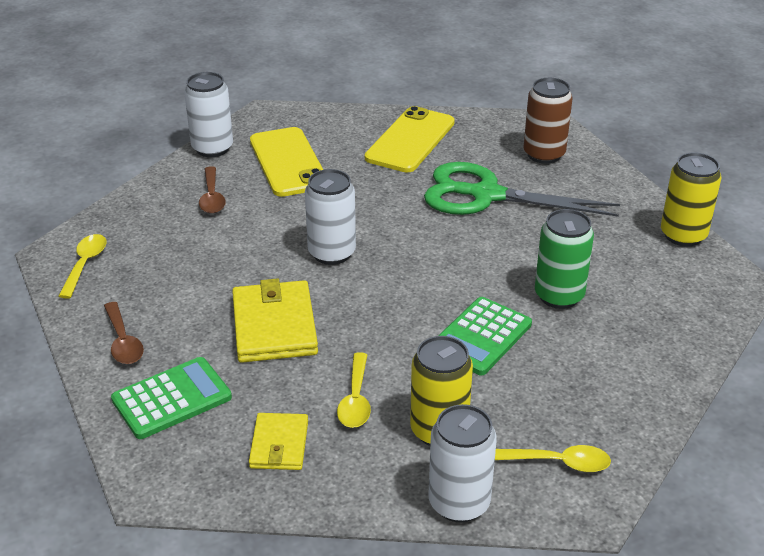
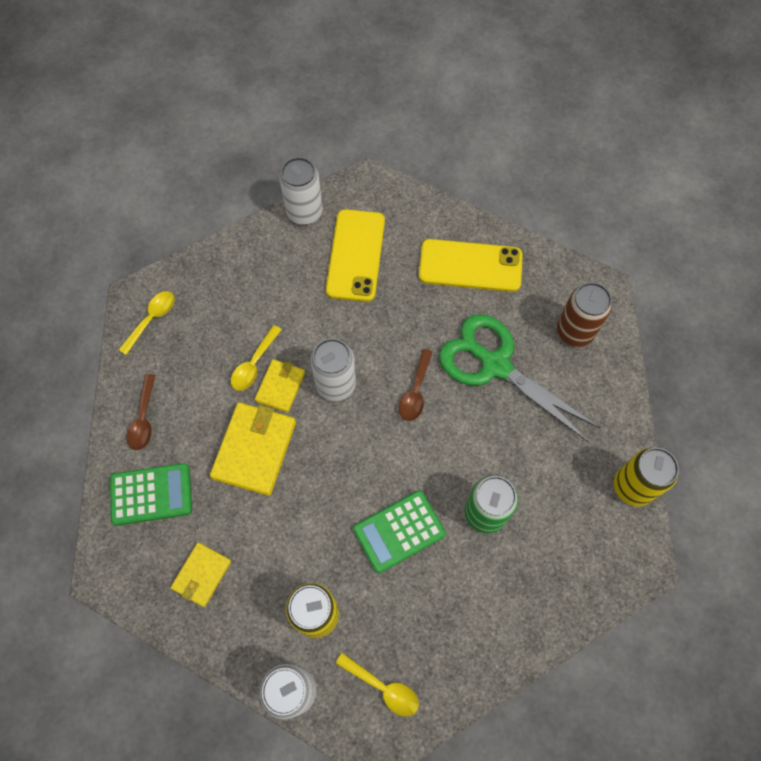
camera: 25 degrees right, 30 degrees up
brown spoon [199,166,226,214] -> brown spoon moved to [399,349,432,421]
yellow spoon [337,352,371,428] -> yellow spoon moved to [231,325,282,391]
yellow phone [365,106,455,173] -> yellow phone turned 45 degrees clockwise [419,239,523,292]
none -> yellow wallet [255,359,305,412]

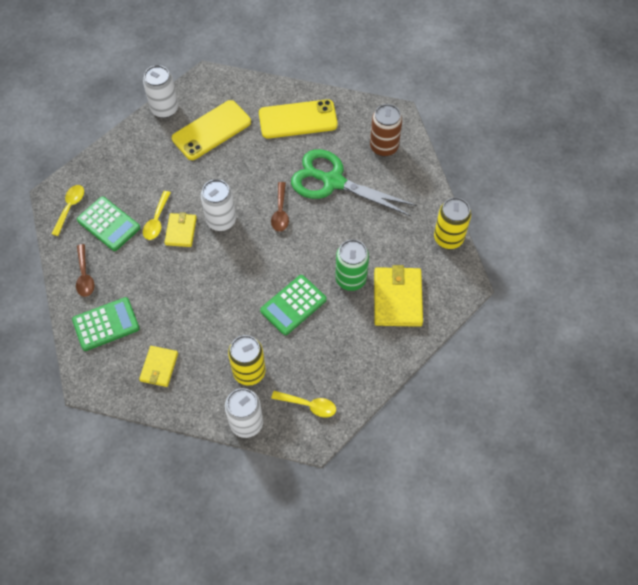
camera: 15 degrees left, 5 degrees down
yellow wallet [210,402,296,496] -> yellow wallet moved to [374,265,423,327]
yellow phone [326,209,385,302] -> yellow phone turned 60 degrees clockwise [172,100,251,160]
none -> green calculator [77,196,140,251]

